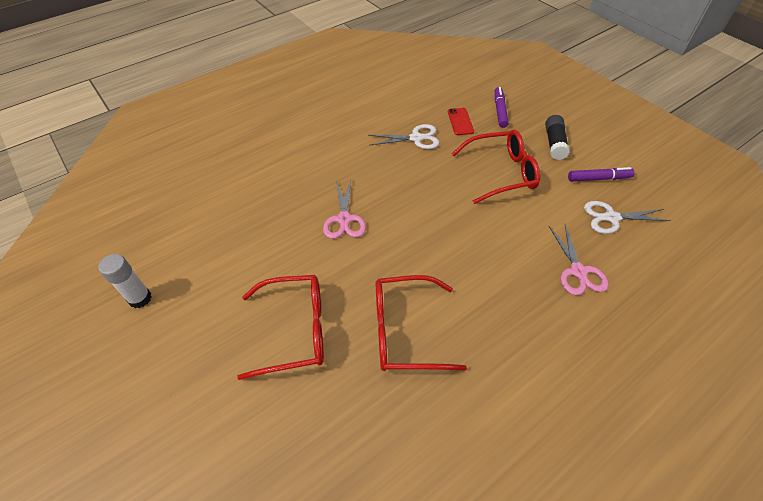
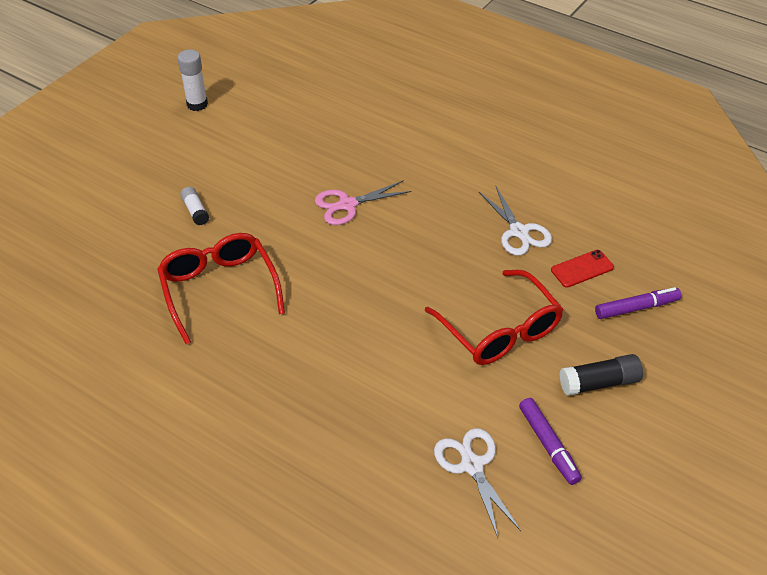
camera: 70 degrees right, 5 degrees down
red glasses [237,275,324,380] -> white glue stick [180,187,209,225]
pink scissors [549,224,609,295] -> none

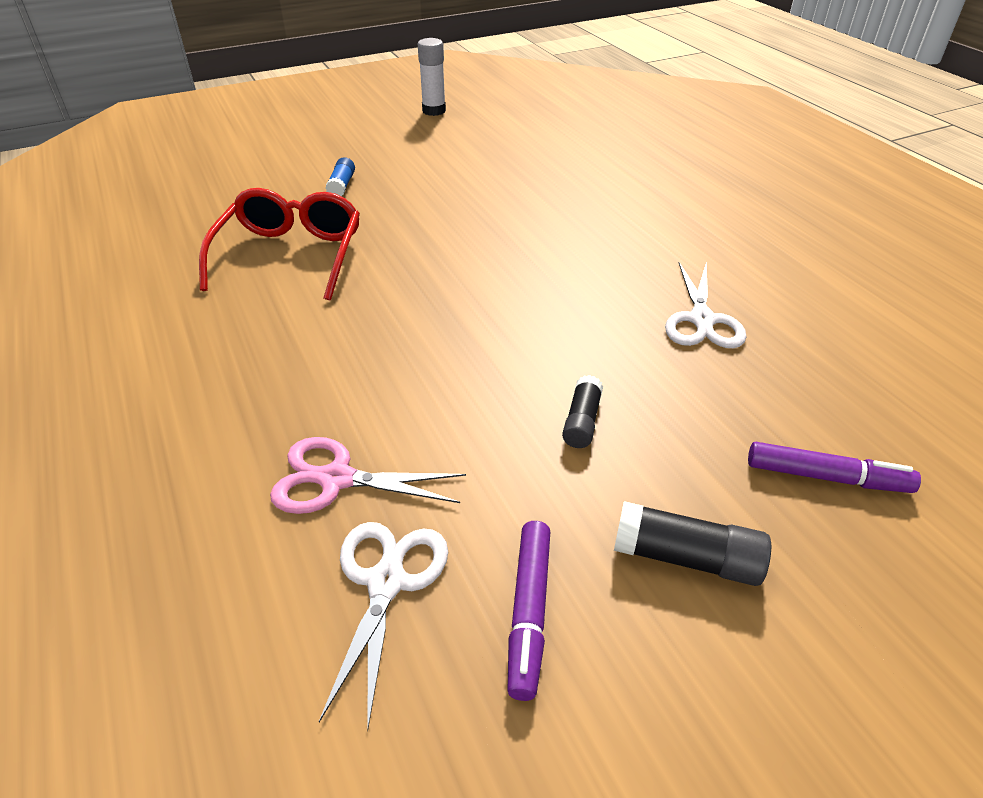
camera: 30 degrees right, 5 degrees down
white glue stick [180,187,209,225] -> blue glue stick [325,157,355,196]
pink scissors [315,180,411,225] -> pink scissors moved to [270,437,466,514]
red glasses [425,270,564,365] -> black glue stick [562,375,603,448]
red phone [551,250,614,288] -> none

